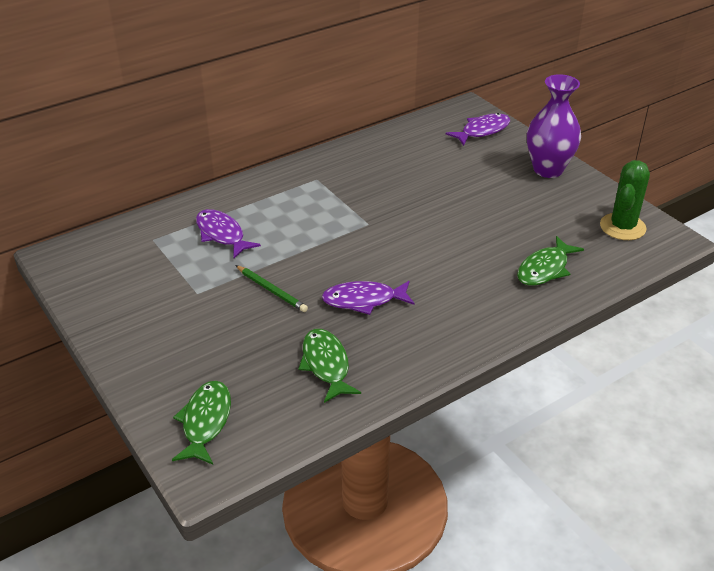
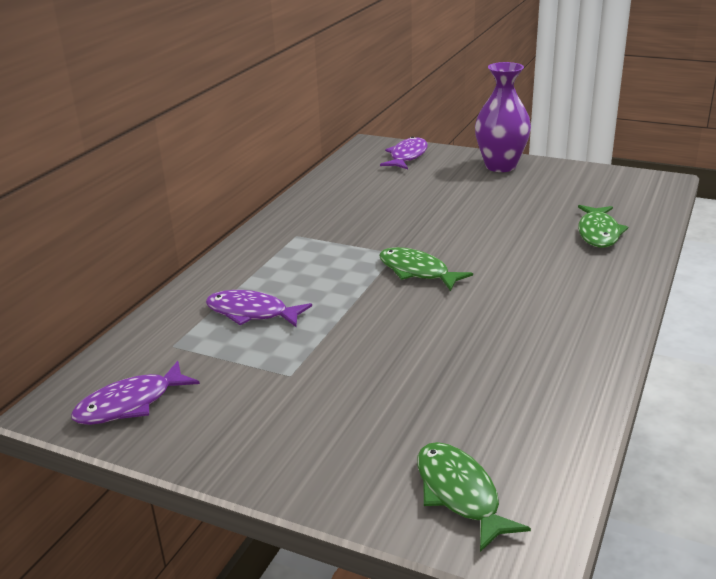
camera: 30 degrees left, 10 degrees down
green pencil [235,265,308,312] -> none
green fish [298,329,361,403] -> green fish moved to [379,247,473,291]
purple fish [322,281,415,315] -> purple fish moved to [71,361,200,425]
green cactus [600,160,650,240] -> none

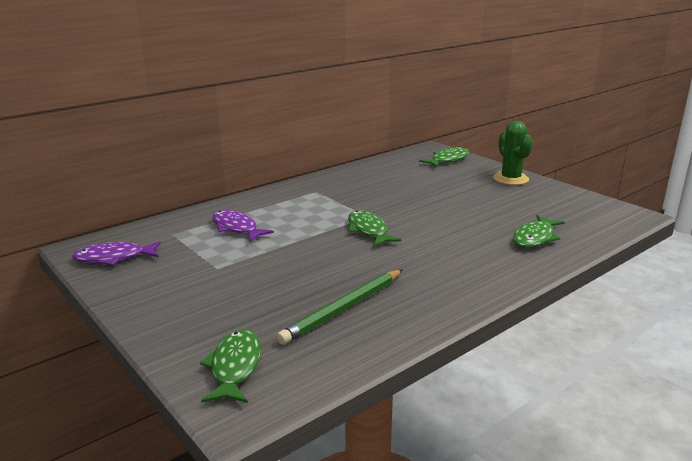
camera: 25 degrees right, 5 degrees down
purple fish [380,137,428,169] -> green fish [419,147,469,167]
purple vase [475,62,531,172] -> green cactus [493,121,533,185]
none -> green pencil [276,270,402,345]

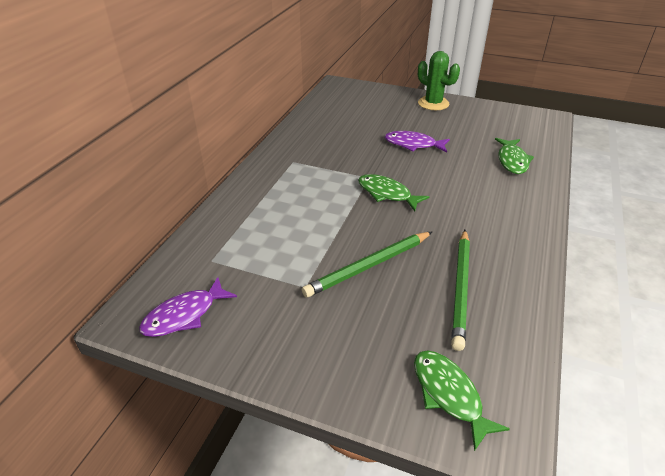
camera: 30 degrees left, 15 degrees up
purple fish [212,210,274,242] -> purple fish moved to [385,131,450,152]
green fish [419,147,469,167] -> none
none -> green pencil [302,232,432,298]

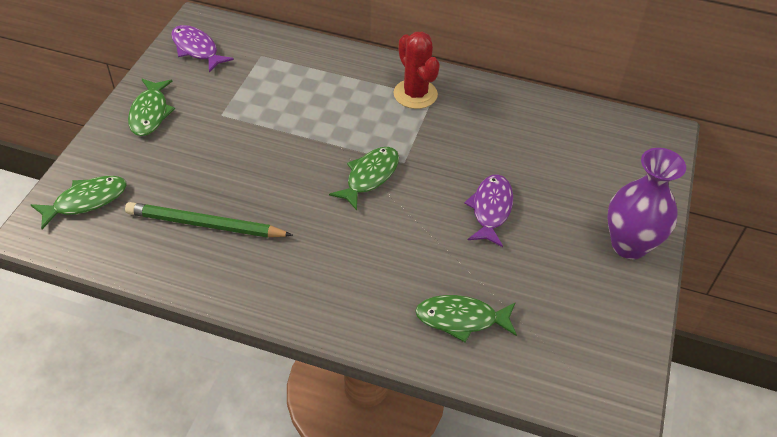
camera: 85 degrees right, 10 degrees up
green pencil [302,232,432,298] -> none
green cactus [418,51,460,110] -> purple vase [607,148,686,259]
none -> green fish [128,79,175,136]
none -> red cactus [394,31,440,109]

